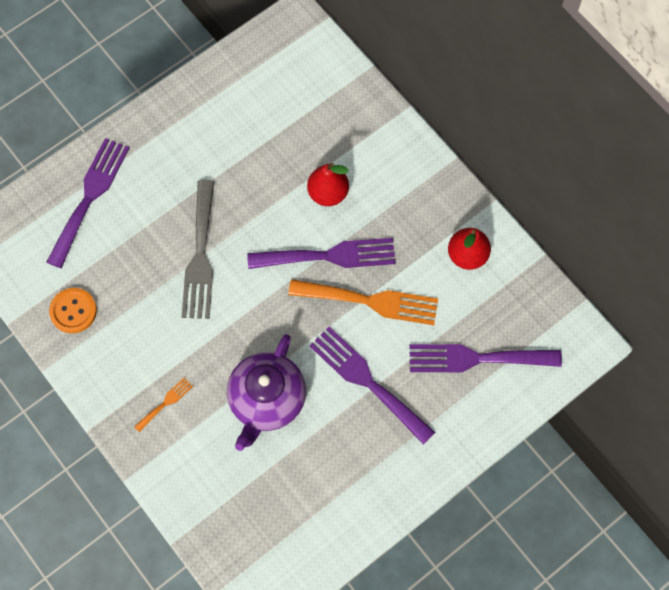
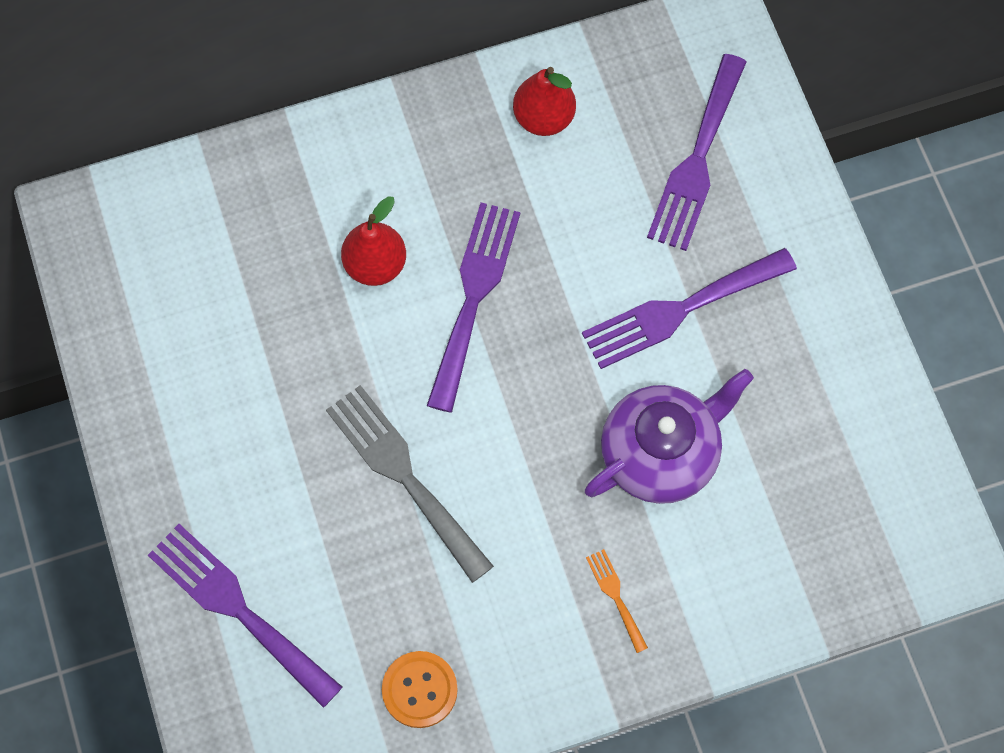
camera: 70 degrees left, 0 degrees up
grey fork [182,180,214,319] -> grey fork turned 150 degrees counterclockwise [326,385,494,583]
purple teapot [227,334,306,451] -> purple teapot turned 75 degrees counterclockwise [585,369,754,504]
orange fork [288,279,438,325] -> none

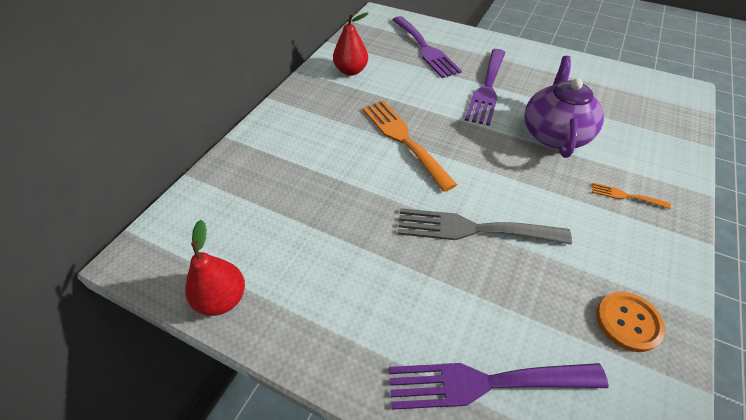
camera: 45 degrees left, 20 degrees down
red pear [341,196,406,286] -> red pear moved to [185,220,245,316]
purple fork [427,202,520,412] -> orange fork [362,100,457,192]

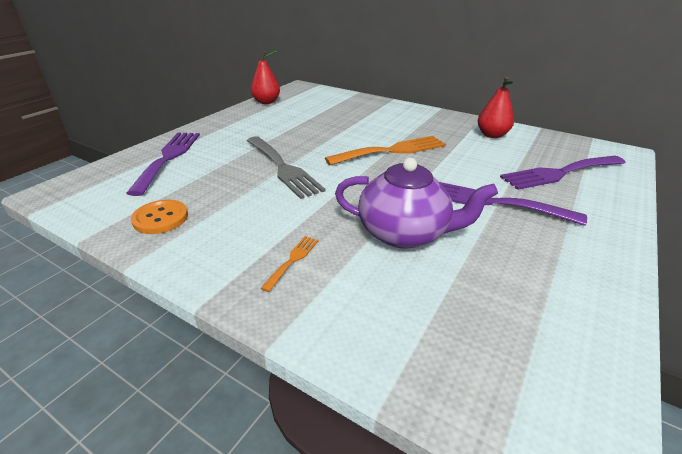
camera: 95 degrees right, 15 degrees down
grey fork [398,208,572,245] -> grey fork turned 135 degrees clockwise [247,136,326,199]

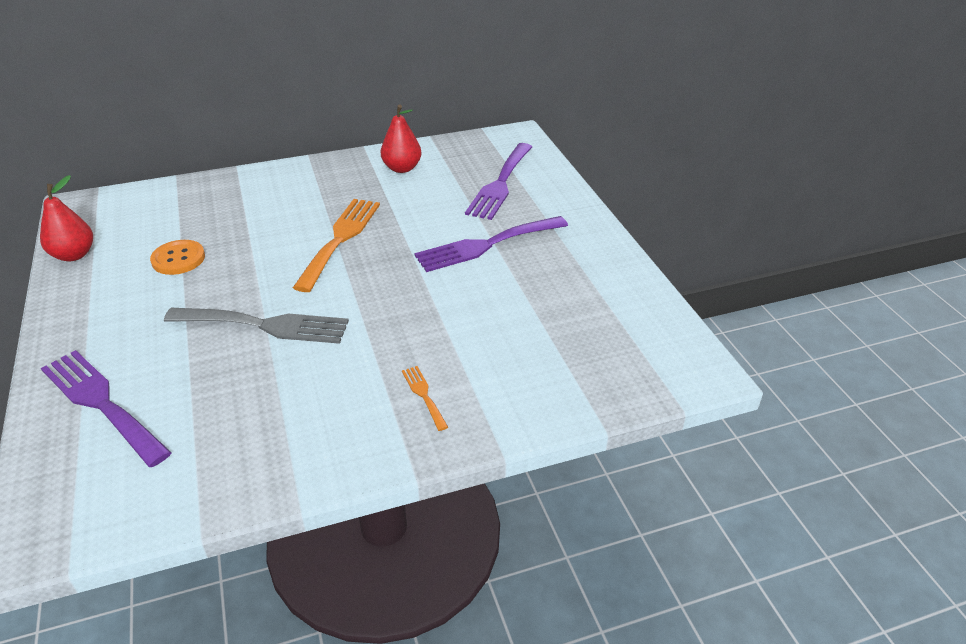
camera: 50 degrees left, 5 degrees up
orange button [131,200,188,234] -> orange button moved to [150,240,205,275]
purple teapot [335,158,498,248] -> none

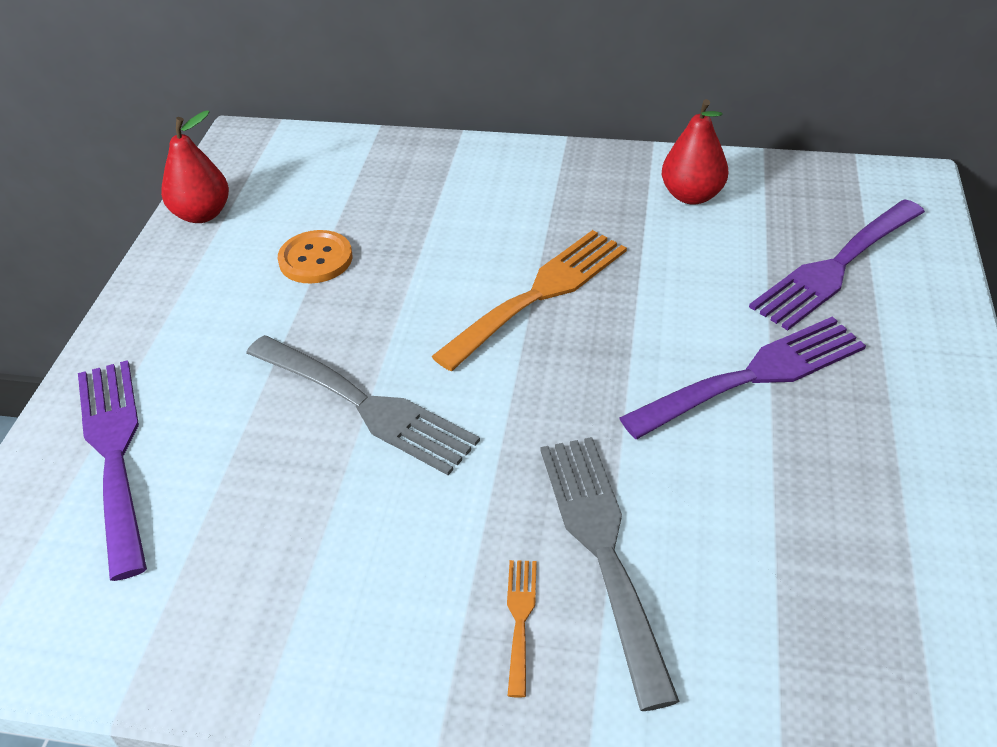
camera: 30 degrees right, 5 degrees up
purple fork [414,216,568,272] -> purple fork turned 150 degrees clockwise [619,316,866,439]
none -> grey fork [540,437,680,711]

